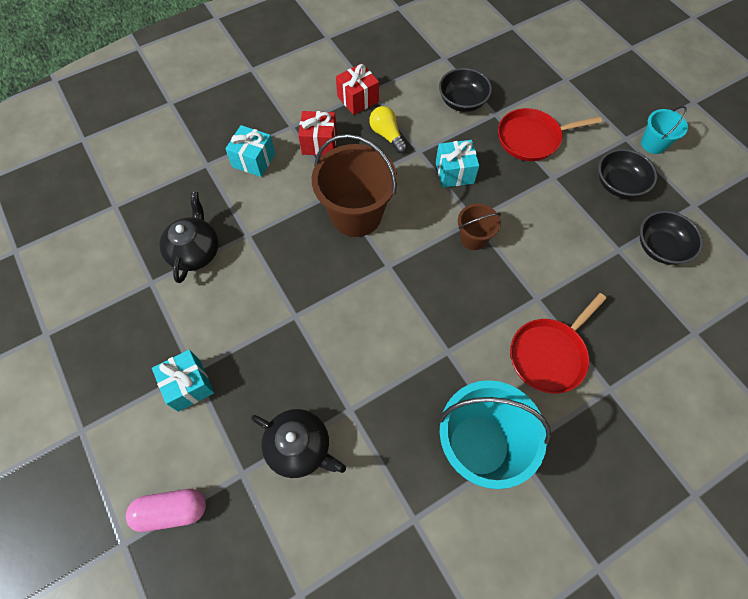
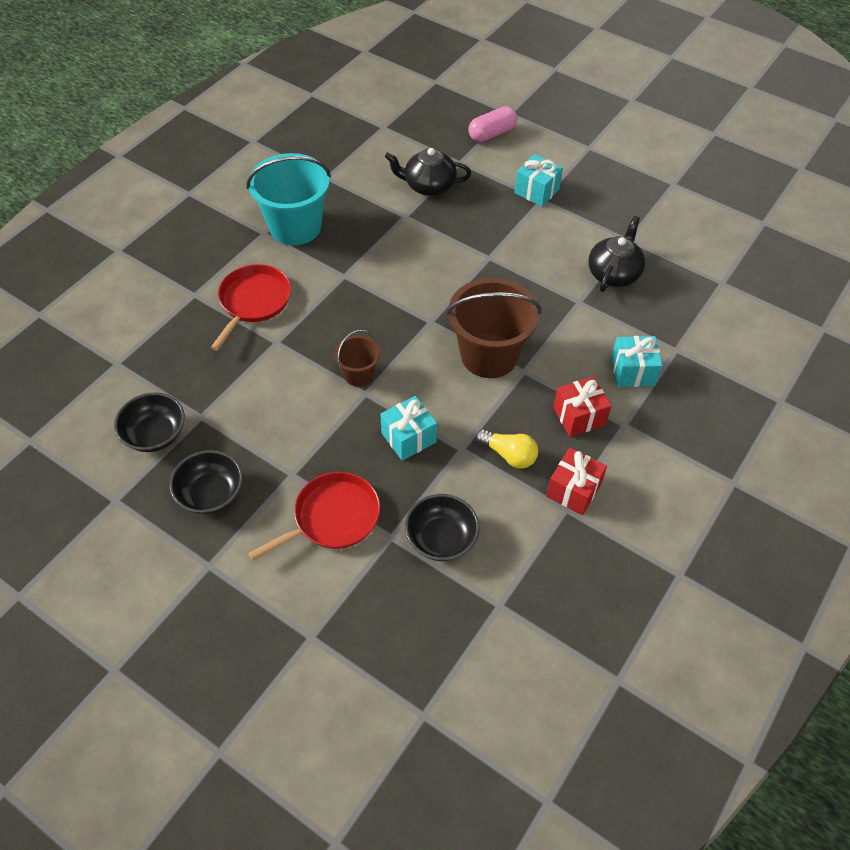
camera: 155 degrees right, 10 degrees down
black teapot [160,192,219,283] -> black teapot turned 135 degrees counterclockwise [588,216,645,292]
turquoise bucket [641,106,688,154] -> none

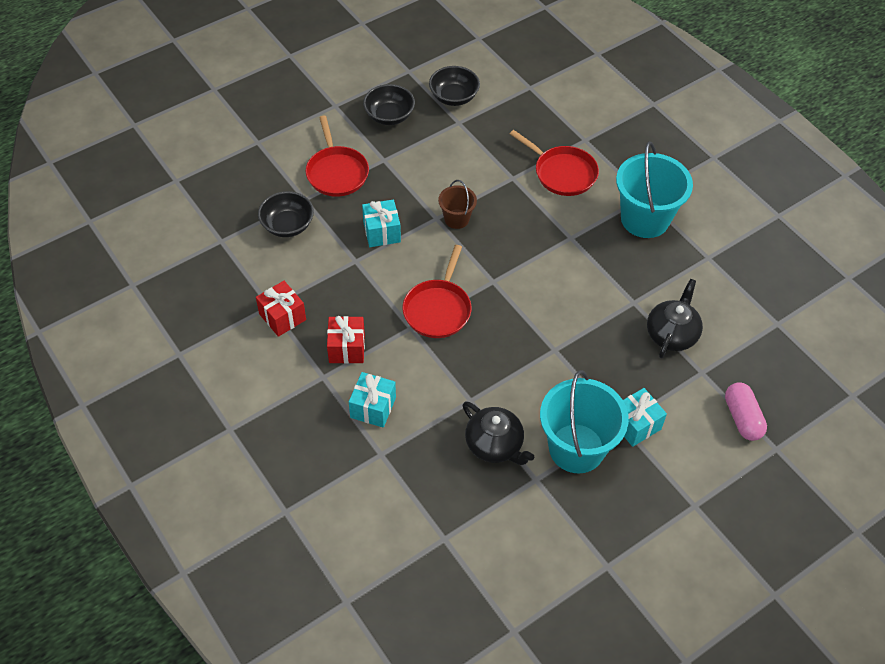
camera: 110 degrees right, 0 degrees up
brown bucket [447,278,541,378] -> red pan [402,245,471,338]
yellow light bulb [476,429,538,469] -> none
none -> turquoise bucket [540,370,629,473]

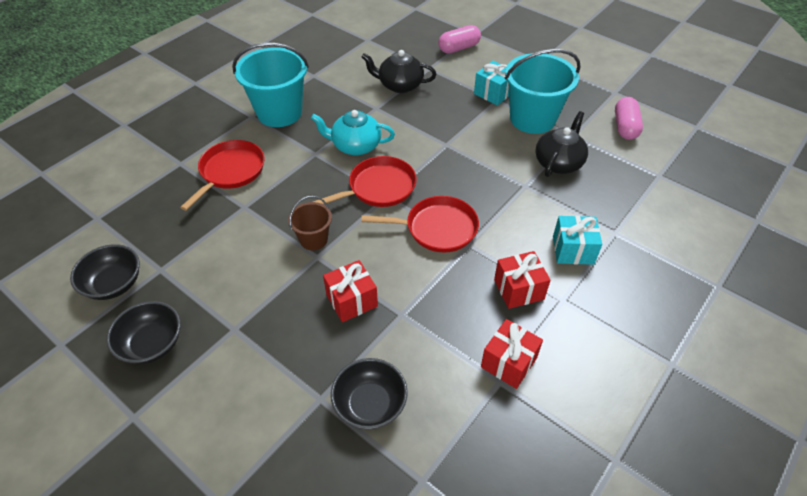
camera: 105 degrees left, 5 degrees down
red pan [306,116,369,197] -> red pan moved to [313,156,417,207]
turquoise gift [362,199,401,247] -> red gift [323,260,378,322]
none -> turquoise teapot [311,110,395,155]
none -> pink capsule [615,97,643,140]

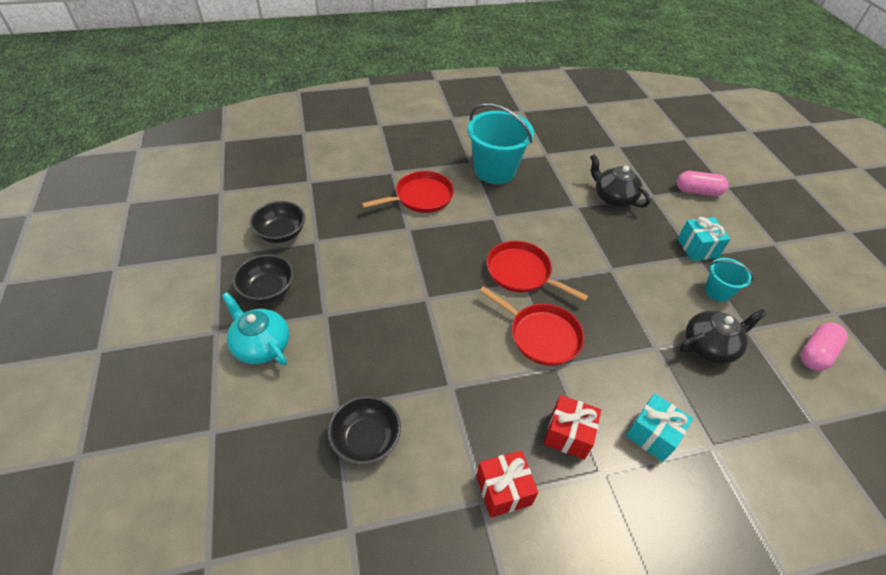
camera: 35 degrees right, 0 degrees up
brown bucket [288,196,332,250] -> none
turquoise teapot [311,110,395,155] -> turquoise teapot moved to [222,292,289,366]
red pan [313,156,417,207] -> red pan turned 150 degrees counterclockwise [487,241,588,301]
red gift [323,260,378,322] -> none
turquoise bucket [505,49,581,134] -> turquoise bucket [705,258,754,302], size x0.51

